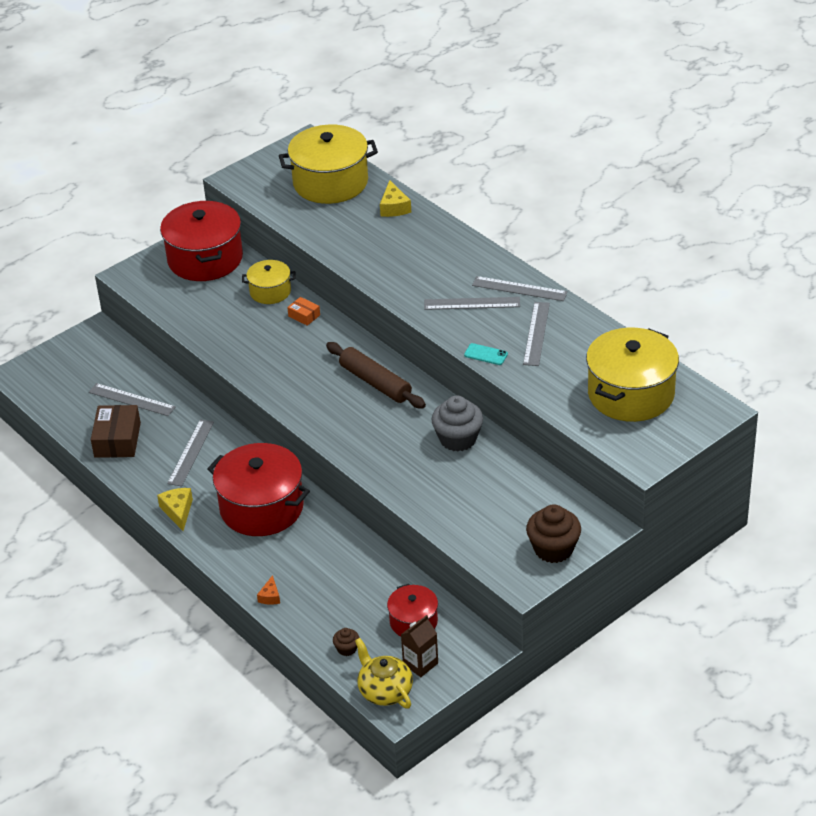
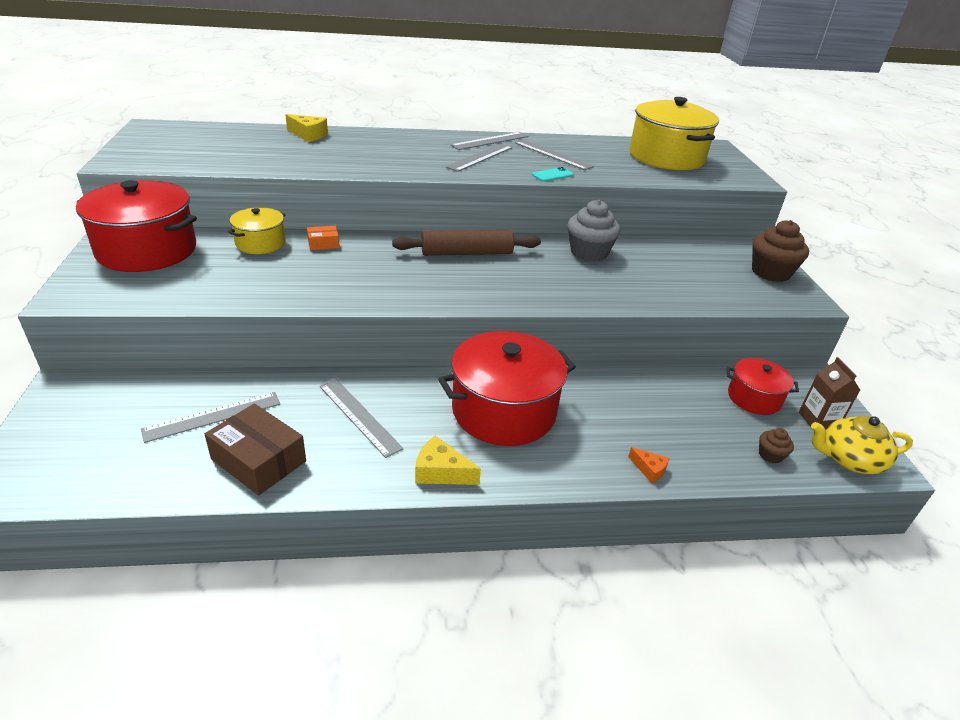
camera: 60 degrees left, 5 degrees down
yellow pot [279,125,378,204] -> none

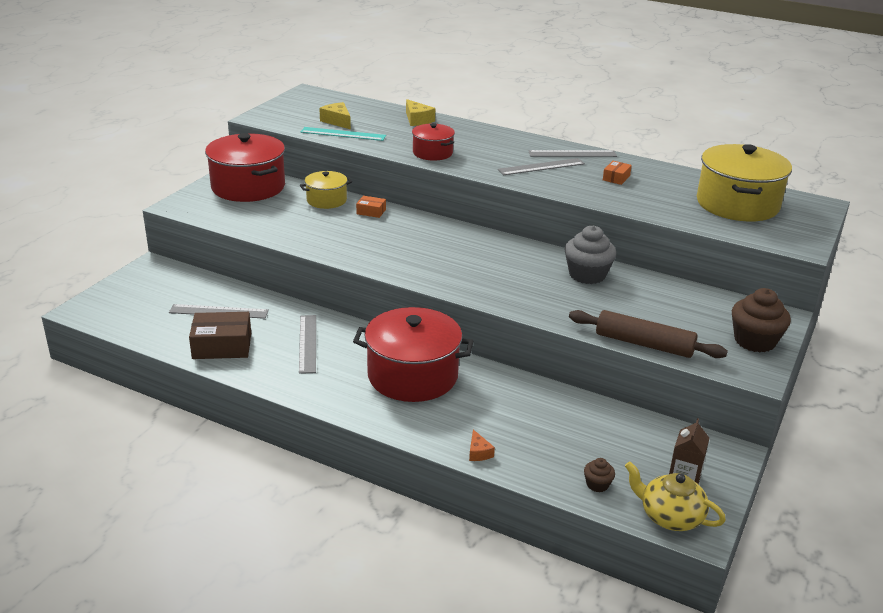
camera: 35 degrees right, 5 degrees down
brown box [205,403,306,495] -> brown box turned 75 degrees counterclockwise [189,312,251,359]
brown rolling pin [392,230,541,256] -> brown rolling pin moved to [569,310,728,358]
yellow cheese [415,436,481,485] -> yellow cheese moved to [319,102,351,130]
grey ruler [515,140,594,170] -> orange box [603,161,632,185]
turquoise phone [532,167,574,182] -> none
red pot [727,358,799,415] -> red pot moved to [412,123,455,161]
none -> turquoise ruler [301,127,386,141]

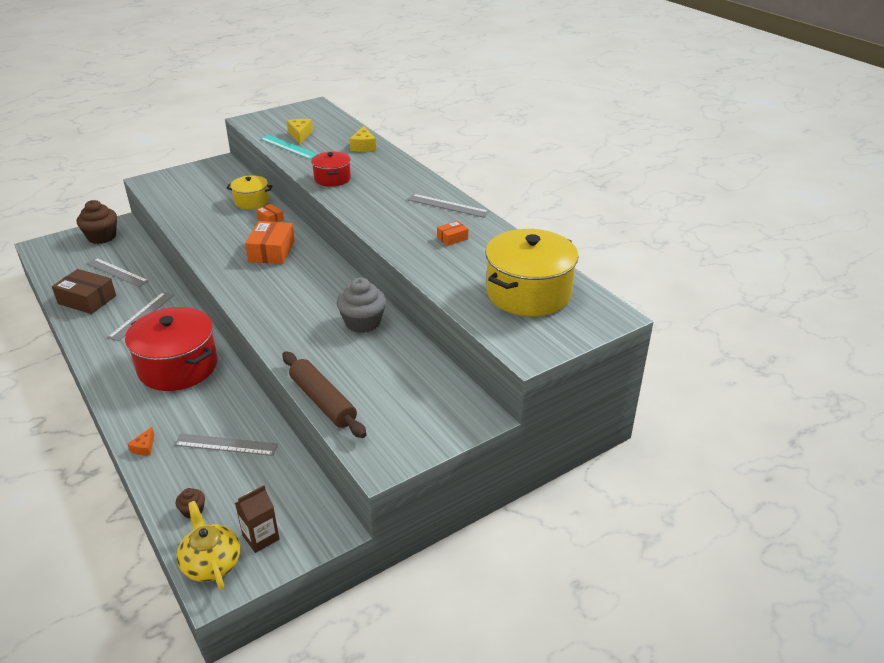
camera: 30 degrees right, 5 degrees up
red pot [205,133,285,202] -> none
grey ruler [498,158,585,175] -> grey ruler moved to [174,433,278,456]
brown cupcake [732,288,791,353] -> brown cupcake moved to [77,200,117,244]
none -> orange box [245,221,295,264]

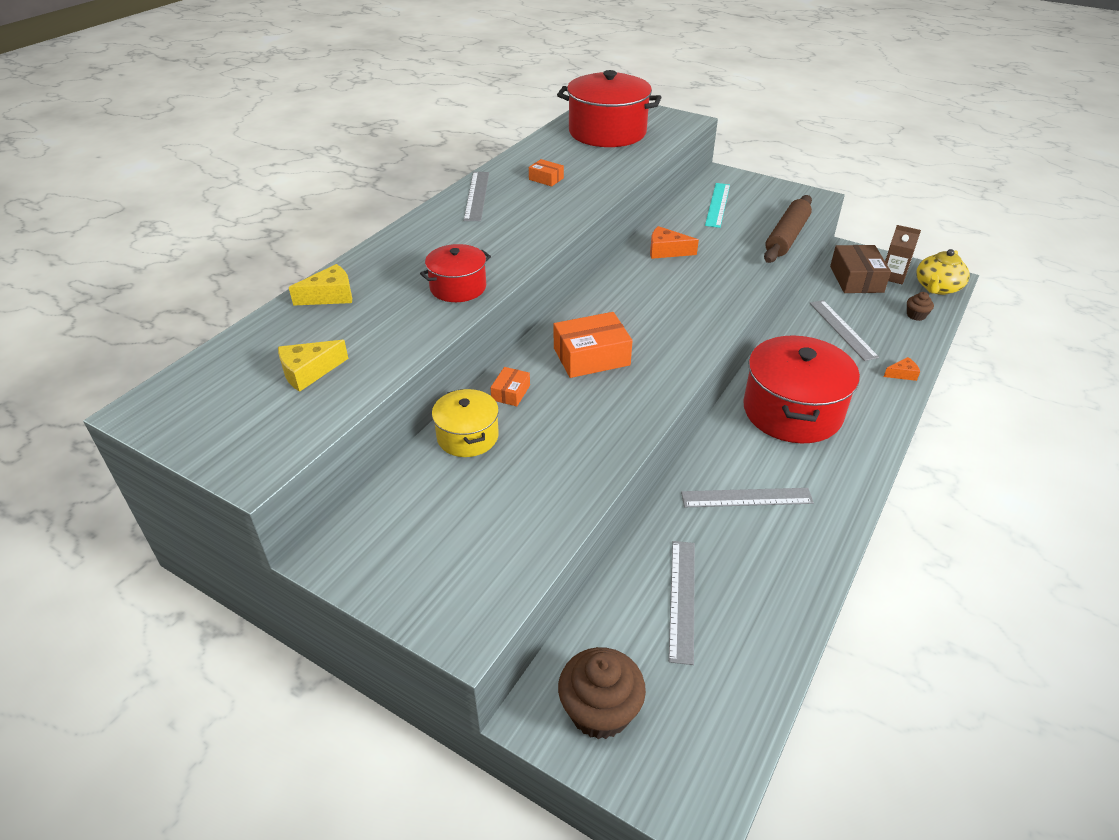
camera: 115 degrees left, 5 degrees up
brown box [52,269,116,314] -> brown box moved to [830,245,891,293]
turquoise ruler [260,135,317,159] -> turquoise ruler moved to [705,183,730,228]
grey cupcake [337,278,386,333] -> orange cheese [650,226,699,259]
yellow pot [486,229,579,317] -> red pot [557,70,661,147]

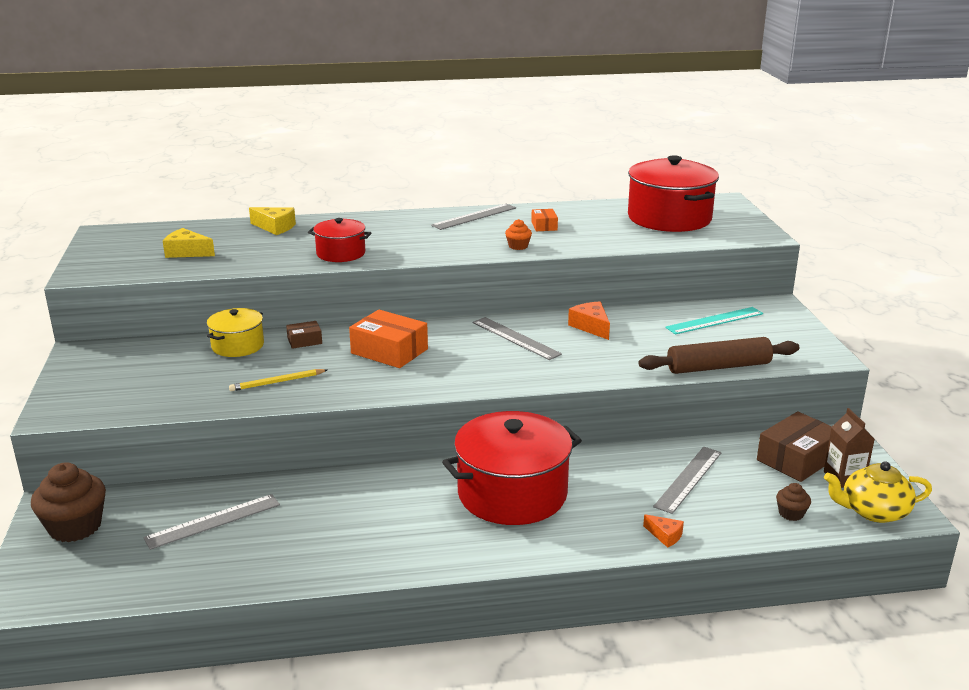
camera: 50 degrees right, 15 degrees down
orange box [490,367,530,406] -> brown box [286,321,322,349]
grey ruler [681,488,814,507] -> grey ruler moved to [473,317,562,360]
none -> yellow pencil [229,369,327,391]
none -> orange cupcake [505,219,532,250]

